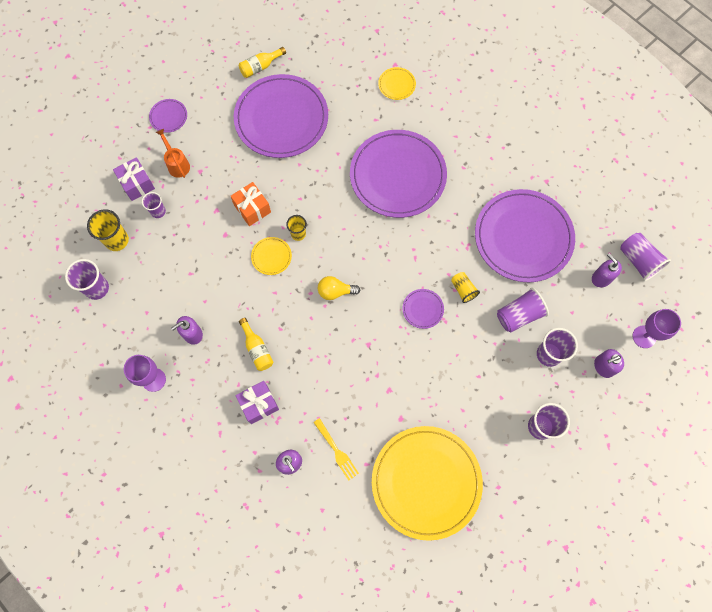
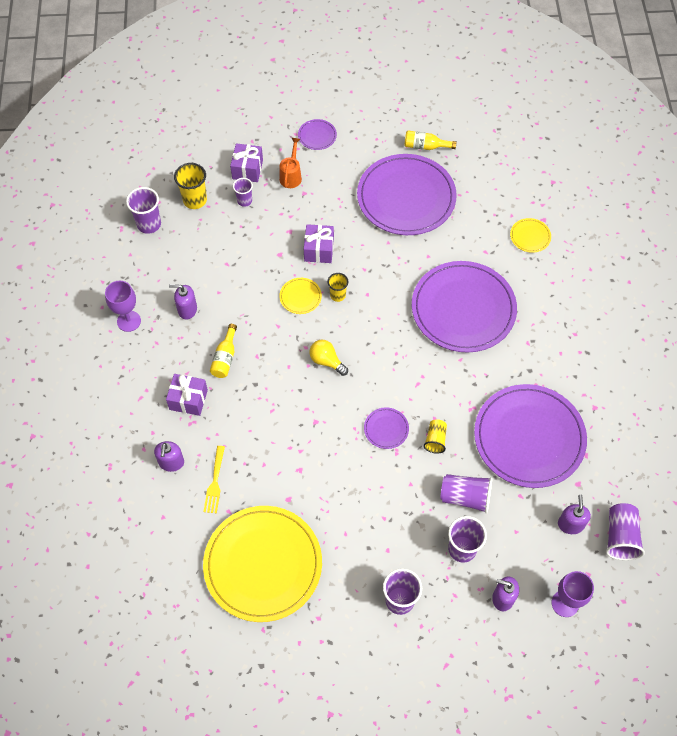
camera: 40 degrees right, 10 degrees down
orange gift [231,182,271,226] -> purple gift [304,224,334,263]

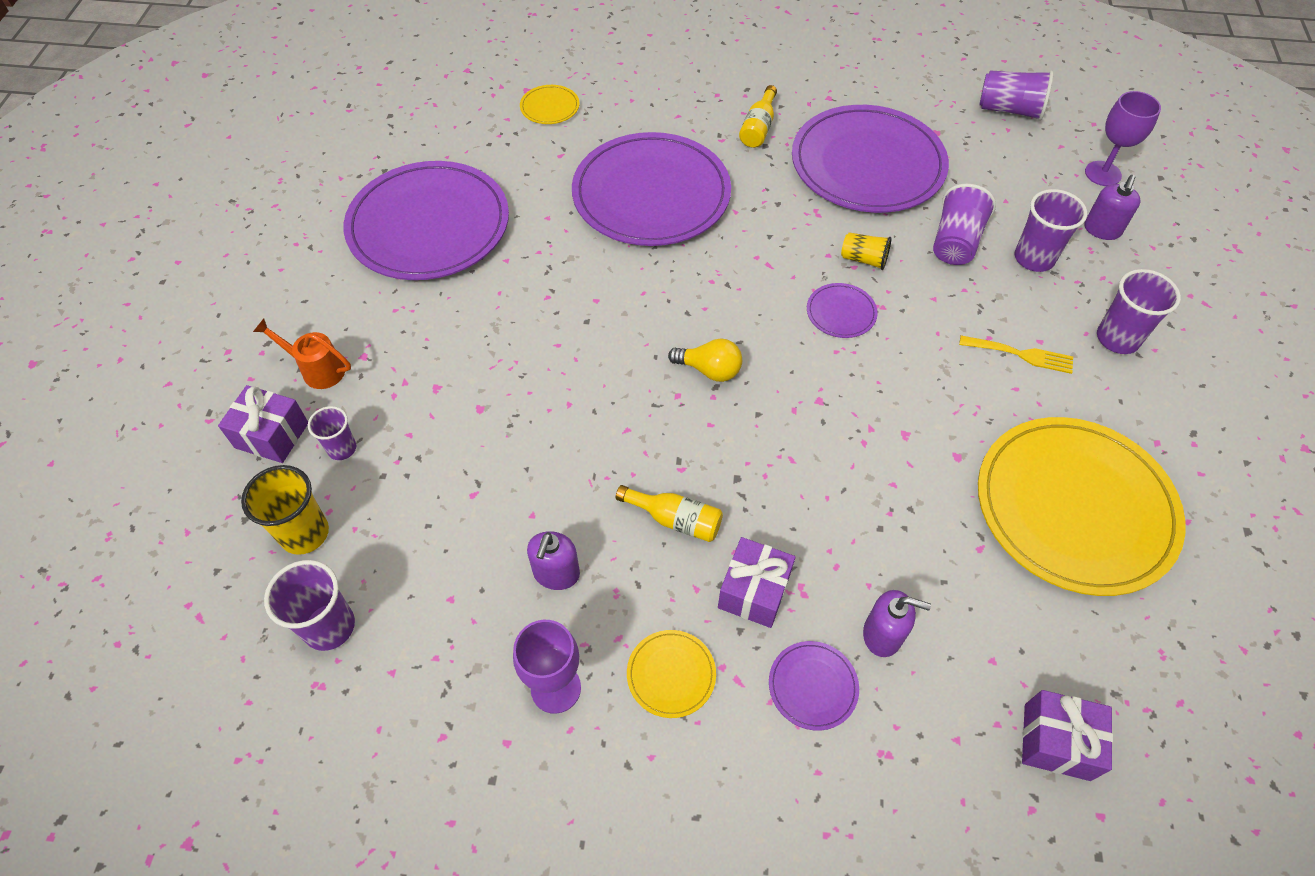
camera: 80 degrees left, 5 degrees down
yellow fork [203,446,225,514] -> yellow fork moved to [959,335,1073,374]
yellow plate [279,278,322,314] -> yellow plate moved to [627,630,716,718]
purple plate [298,119,337,150] -> purple plate moved to [769,641,859,731]
purple gift [304,224,334,263] -> purple gift moved to [1022,690,1113,781]
yellow light bulb [309,340,348,376] -> yellow light bulb turned 120 degrees counterclockwise [668,338,742,382]
yellow cup [327,273,348,302] -> none
yellow bottle [404,131,457,150] -> yellow bottle moved to [739,85,777,148]
purple soap dispenser [558,494,591,534] -> none

